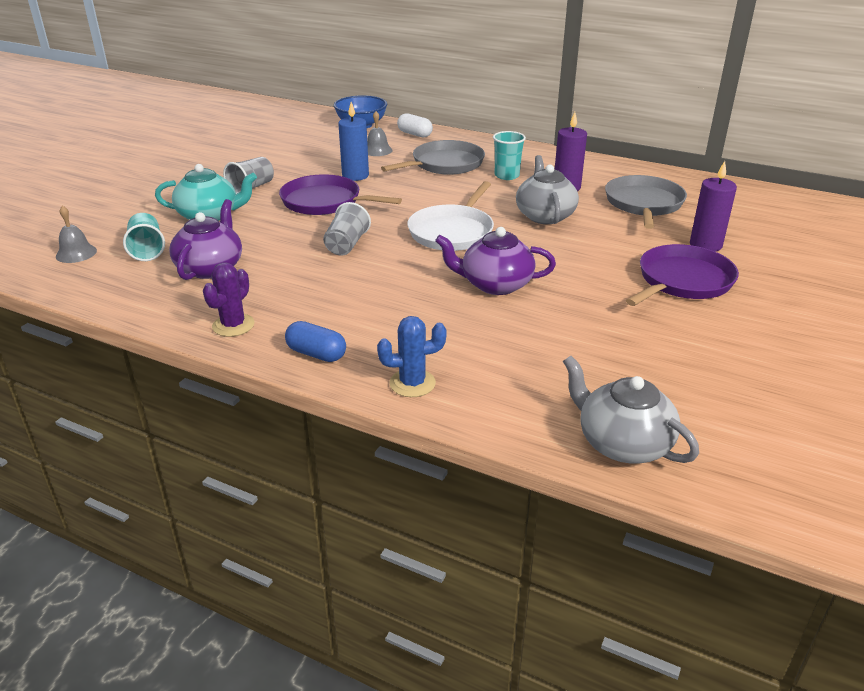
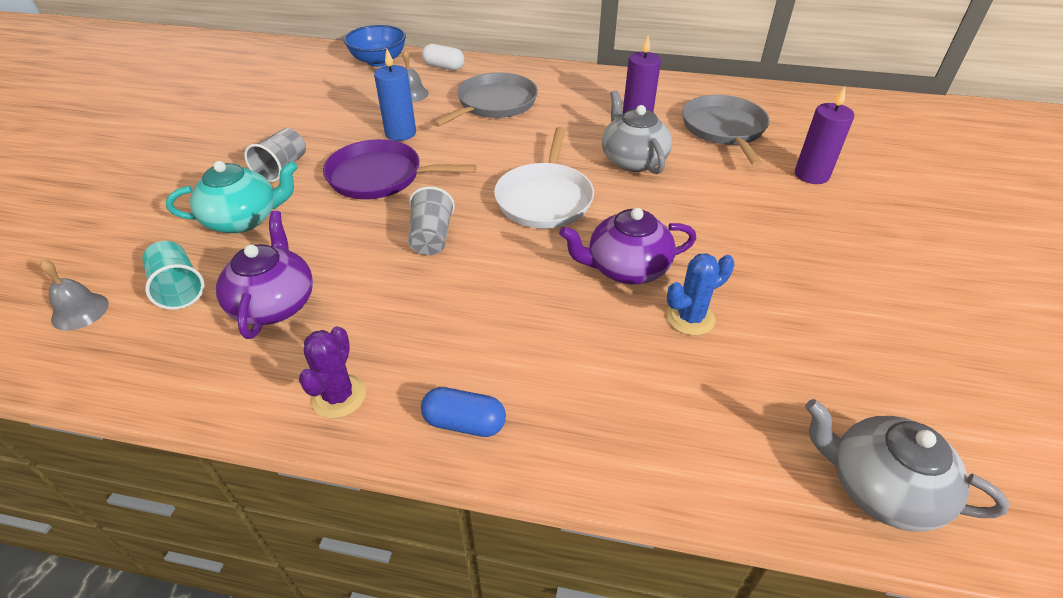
camera: 15 degrees left, 10 degrees up
blue cactus [377,316,447,397] -> blue cactus moved to [666,253,734,336]
turquoise cup [493,131,526,180] -> none
purple pan [626,244,739,306] -> none

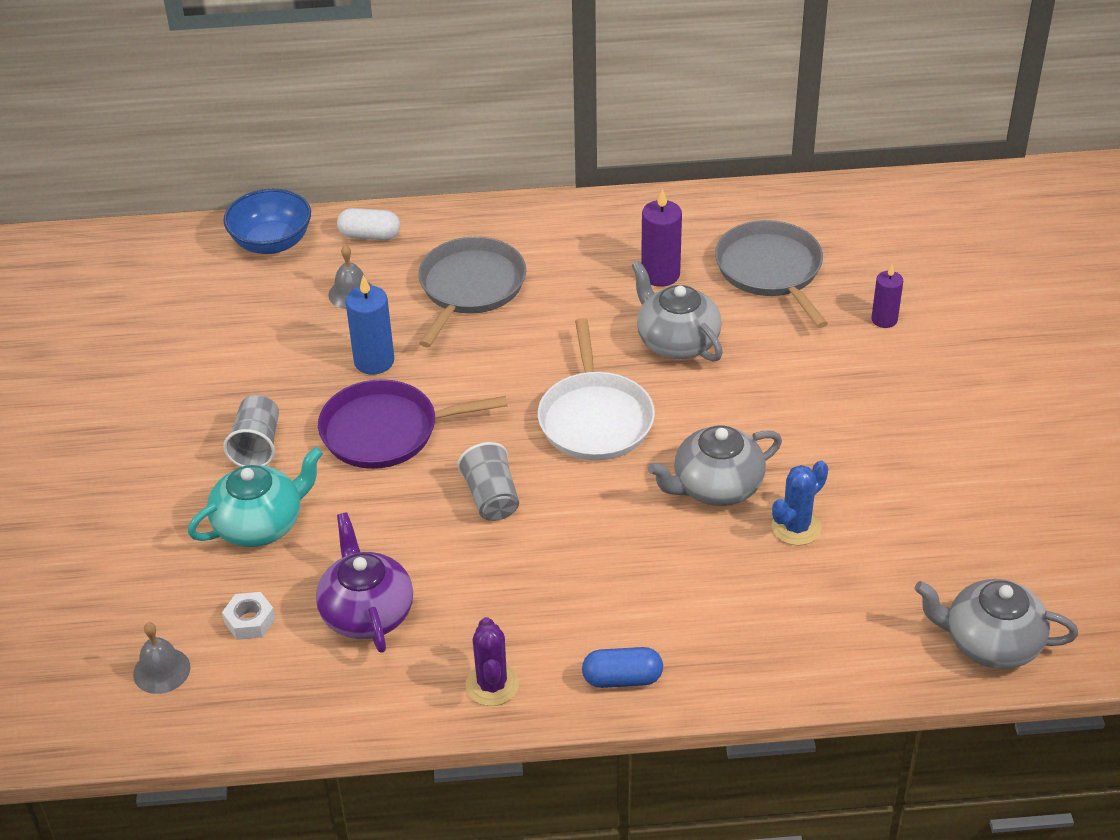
camera: 15 degrees left, 0 degrees up
turquoise cup [142,241,205,310] -> white nut [222,592,275,640]
purple teapot [559,208,696,284] -> grey teapot [648,425,782,506]
purple candle [795,86,854,184] -> purple candle [871,265,903,328], size x0.65

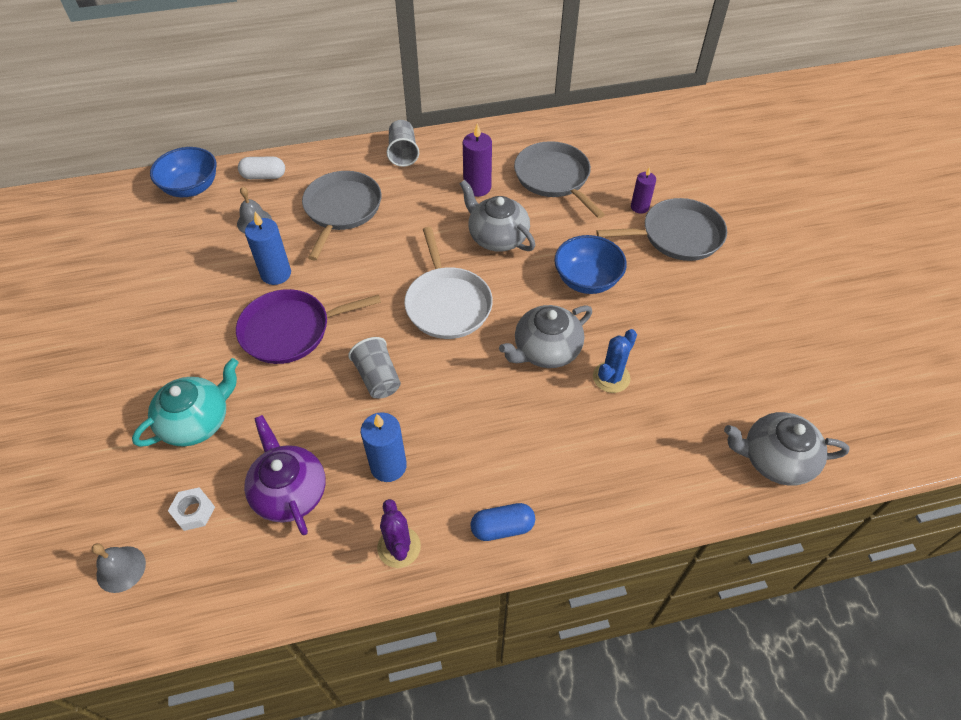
camera: 10 degrees left, 10 degrees up
grey cup [223,395,279,467] -> grey cup moved to [387,120,419,167]
none -> blue candle [361,413,407,482]
none -> blue bowl [554,235,627,294]
none -> grey pan [596,198,727,261]

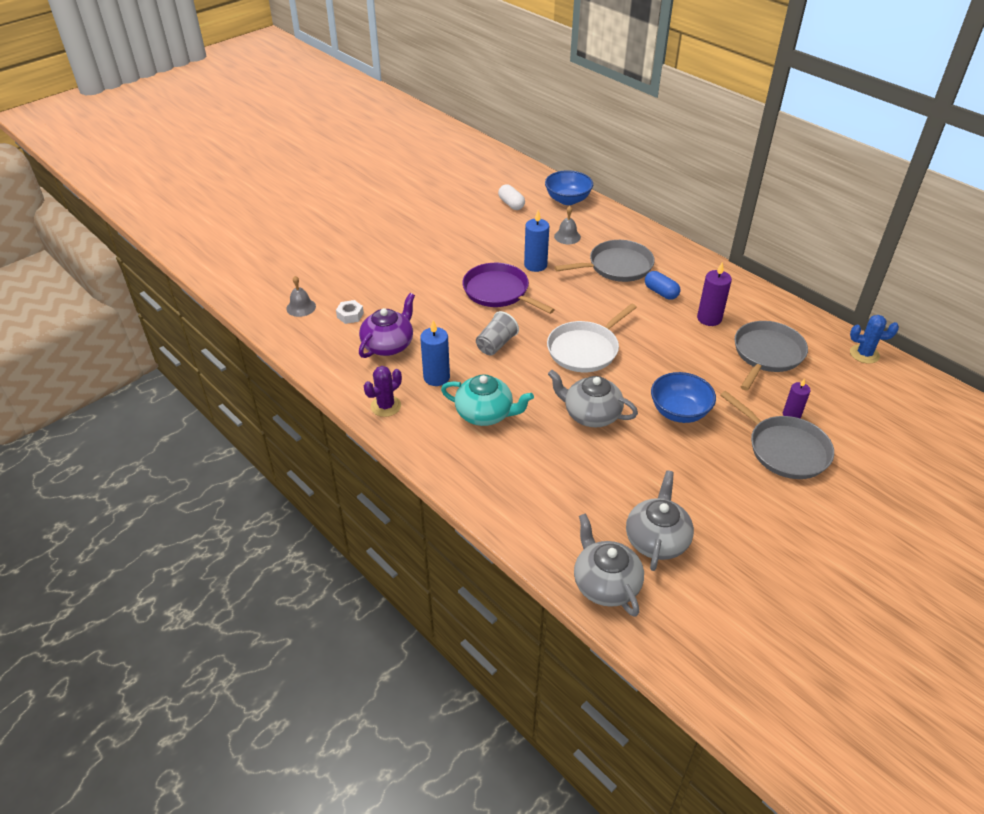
camera: 60 degrees right, 10 degrees down
turquoise teapot [132,358,239,447] -> turquoise teapot moved to [441,374,534,426]
white capsule [238,156,285,179] -> white capsule moved to [498,184,525,210]
grey cup [387,120,419,167] -> none
grey teapot [460,180,535,251] -> grey teapot moved to [626,470,694,571]
blue capsule [471,503,535,541] -> blue capsule moved to [645,271,680,300]
blue cactus [593,329,637,393] -> blue cactus moved to [850,315,899,364]

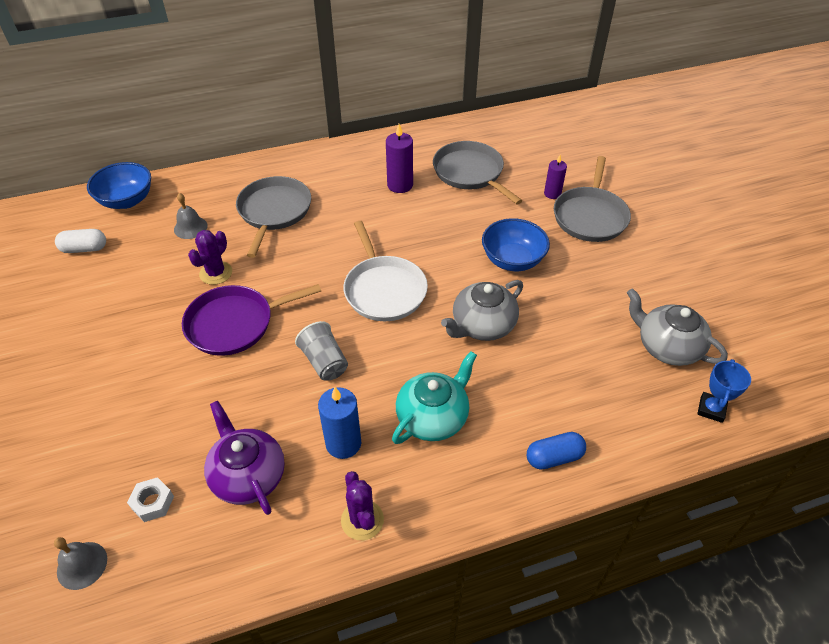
camera: 65 degrees left, 5 degrees up
blue candle [524,210,549,272] -> purple cactus [188,230,232,285]
grey teapot [574,513,644,617] -> blue trophy [697,359,751,423]
blue capsule [645,271,680,300] -> blue capsule moved to [527,432,586,470]
grey pan [720,391,834,479] -> grey pan turned 120 degrees clockwise [554,156,631,242]
blue cactus [850,315,899,364] -> none

